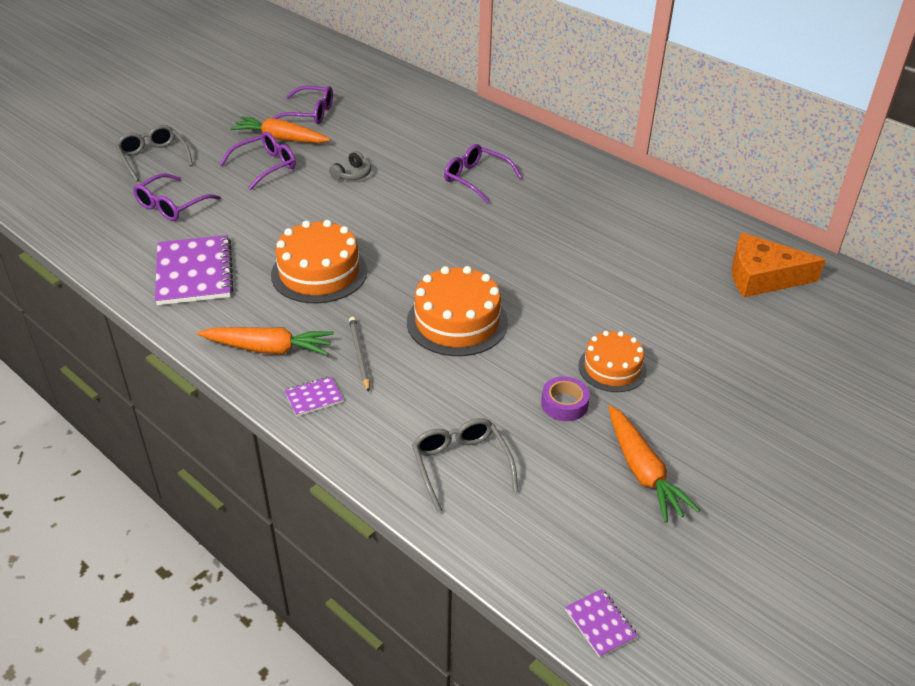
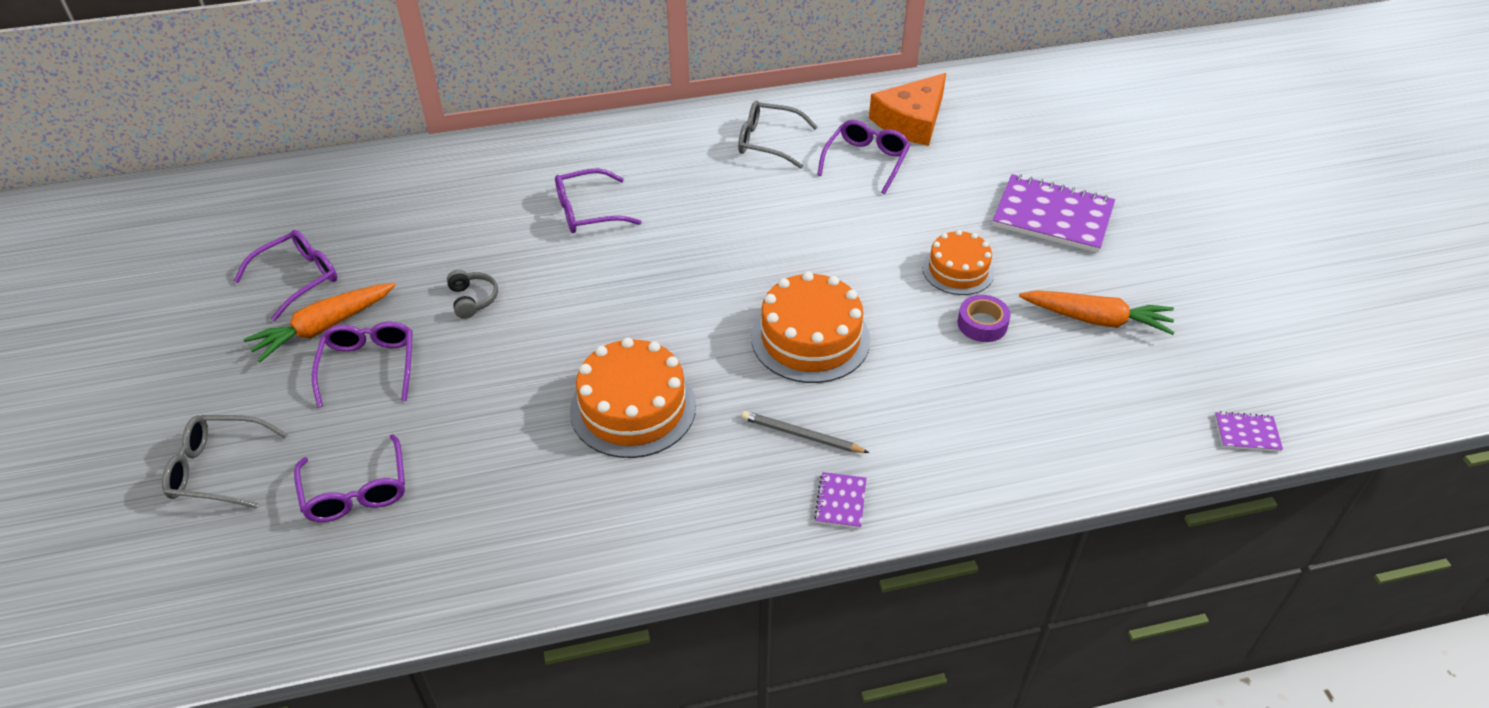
camera: 55 degrees left, 5 degrees up
purple notebook [155,235,234,305] -> purple notebook moved to [993,174,1115,253]
orange carrot [197,327,334,356] -> none
grey glasses [412,418,518,513] -> grey glasses moved to [738,101,818,169]
none -> purple glasses [817,120,910,194]

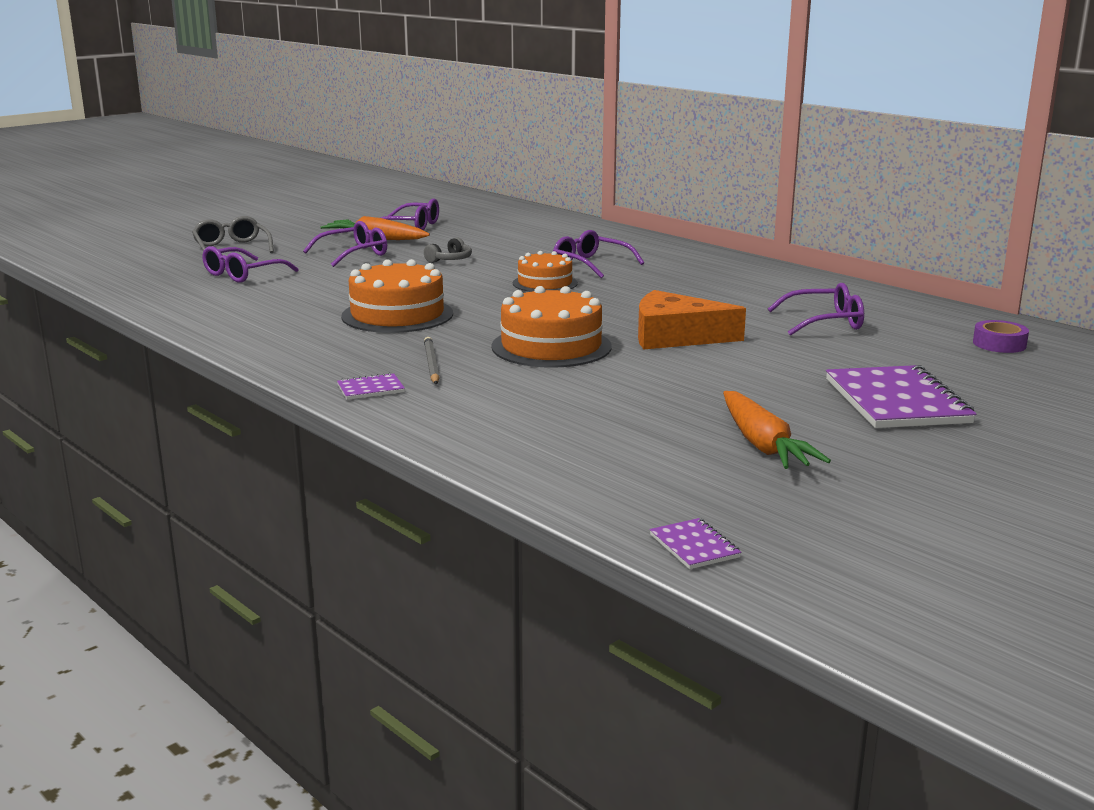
camera: 60 degrees right, 25 degrees down
grey glasses [738,101,818,169] -> none
orange cheese [869,73,946,146] -> orange cheese moved to [638,290,746,349]
orange cake [922,230,995,295] -> orange cake moved to [513,251,578,292]
purple tape [957,295,1011,342] -> purple tape moved to [973,320,1029,353]

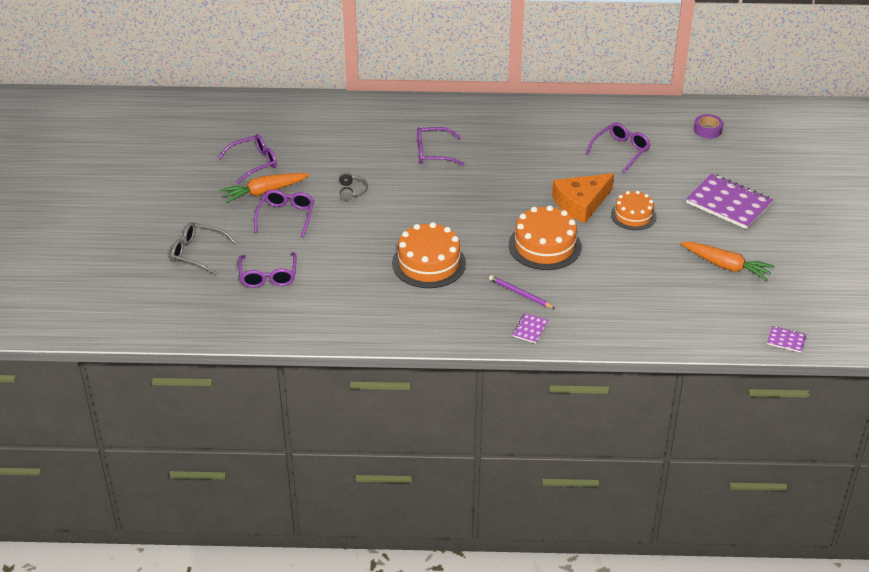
camera: 45 degrees left, 20 degrees up
grey pencil [424,337,440,384] -> purple pencil [489,275,556,309]
orange cake [513,251,578,292] -> orange cake moved to [611,191,656,230]

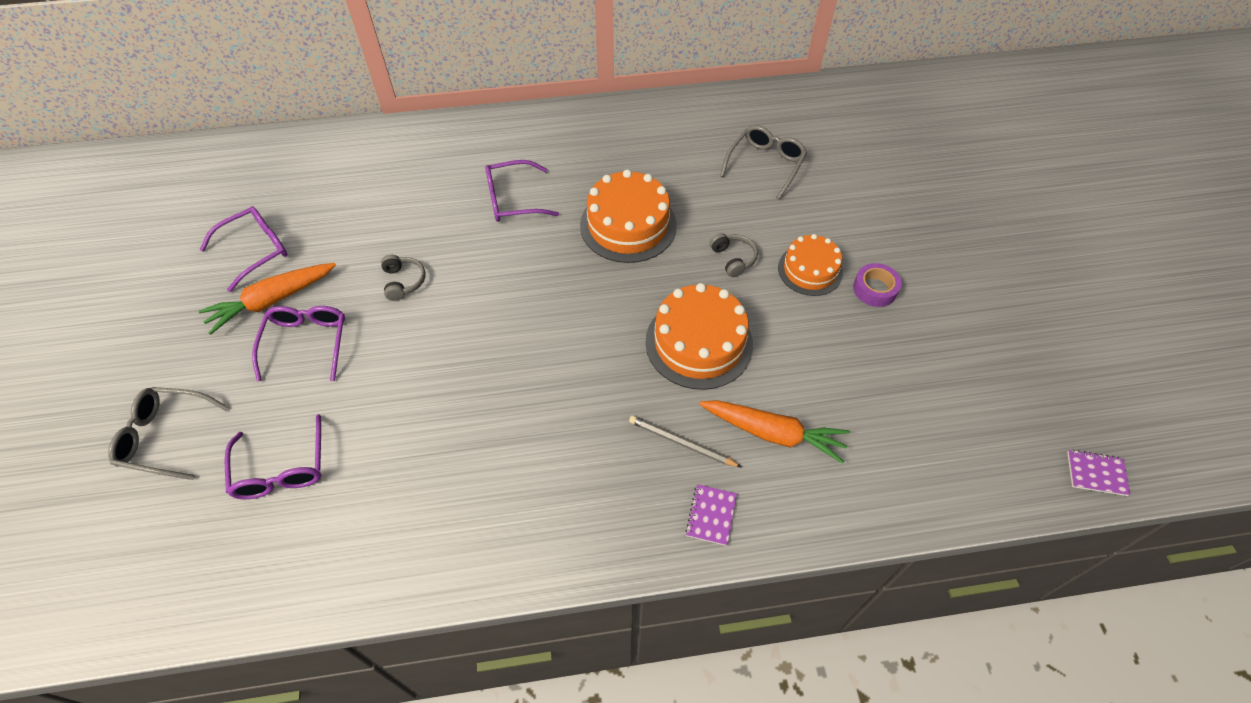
camera: 10 degrees left, 15 degrees up
orange cake [392,222,466,288] -> orange cake moved to [580,170,677,263]
purple pencil [489,275,556,309] -> grey pencil [629,415,741,467]
orange cheese [552,173,614,223] -> grey headphones [710,233,758,277]
purple glasses [586,123,651,173] -> grey glasses [720,125,807,200]
orange carrot [680,242,775,281] -> orange carrot moved to [699,400,850,464]
purple notebook [686,174,773,229] -> none
purple tape [694,114,723,139] -> purple tape moved to [853,263,902,307]

